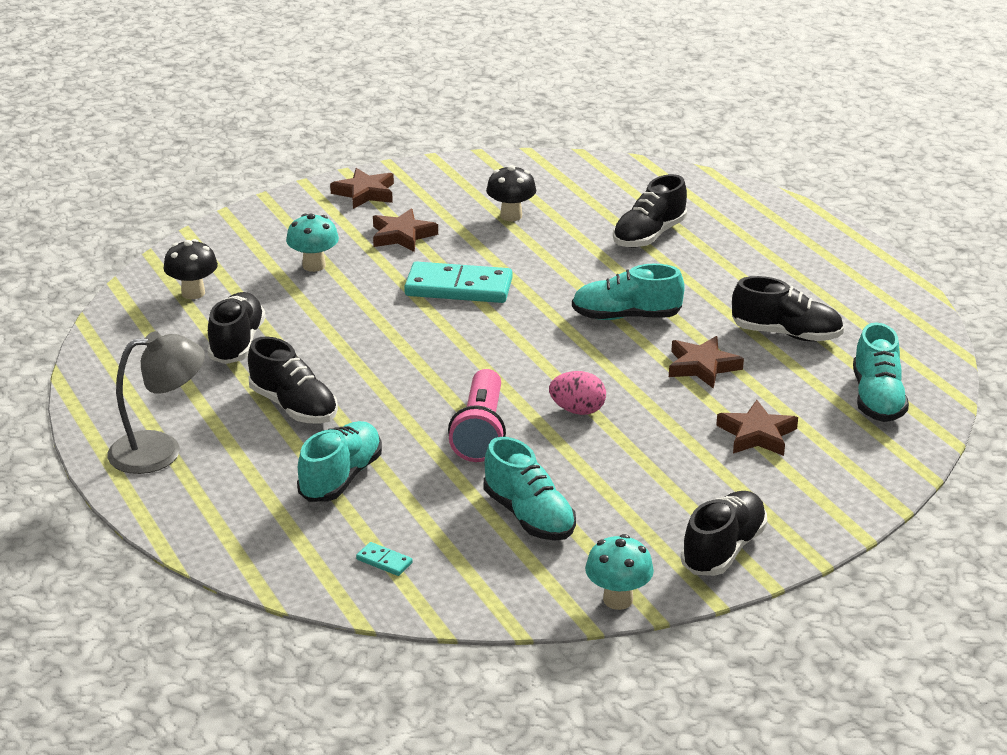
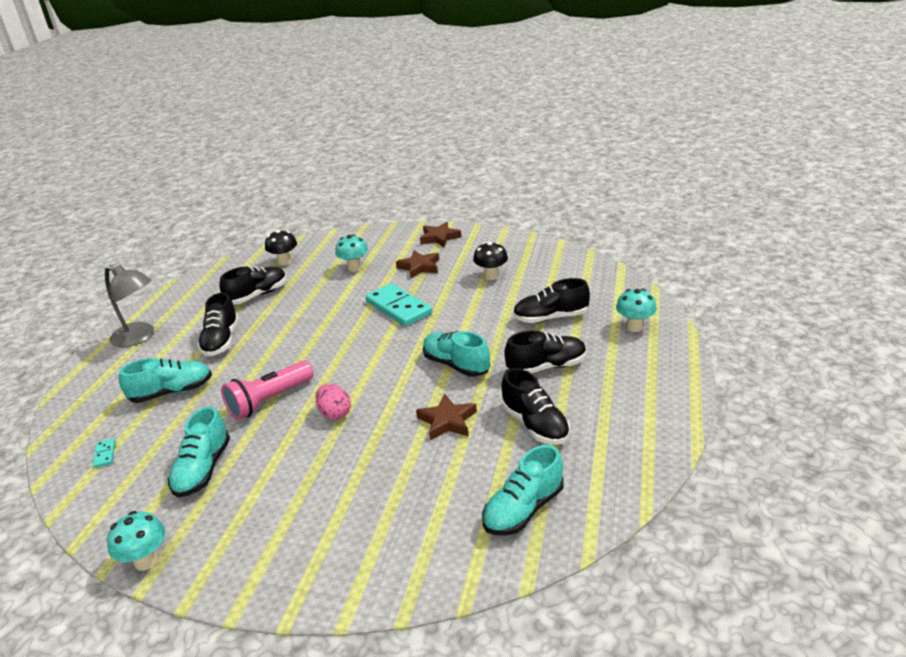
camera: 45 degrees right, 0 degrees up
black shoe [681,491,767,576] -> black shoe moved to [504,330,586,373]
brown star [716,400,798,456] -> none
none -> turquoise mushroom [616,289,657,332]

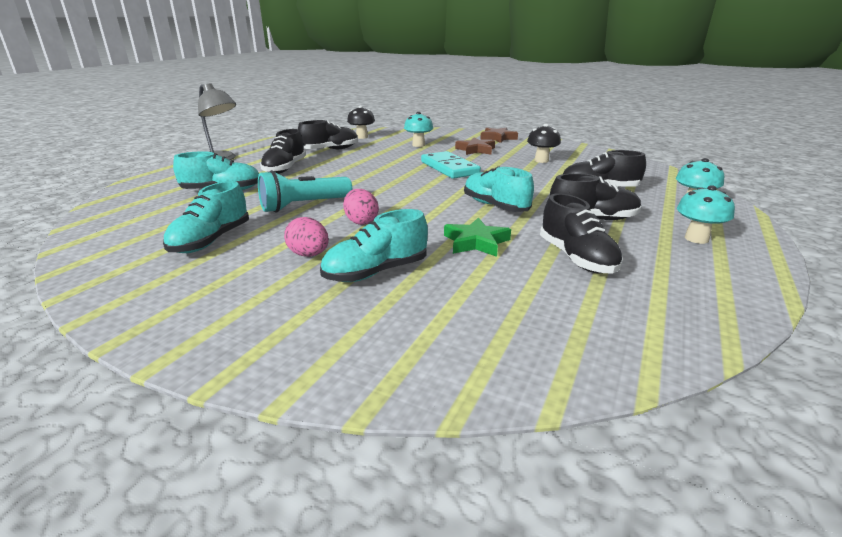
camera: 10 degrees right, 5 degrees down
turquoise domino [93,438,115,468] -> none
turquoise mushroom [107,511,165,571] -> turquoise mushroom moved to [677,185,735,244]
pink flashlight [221,361,314,420] -> turquoise flashlight [258,170,352,213]
brown star [416,394,477,440] -> green star [444,217,511,257]
turquoise shoe [482,445,564,536] -> turquoise shoe moved to [320,209,428,282]
none -> pink egg [284,217,329,257]

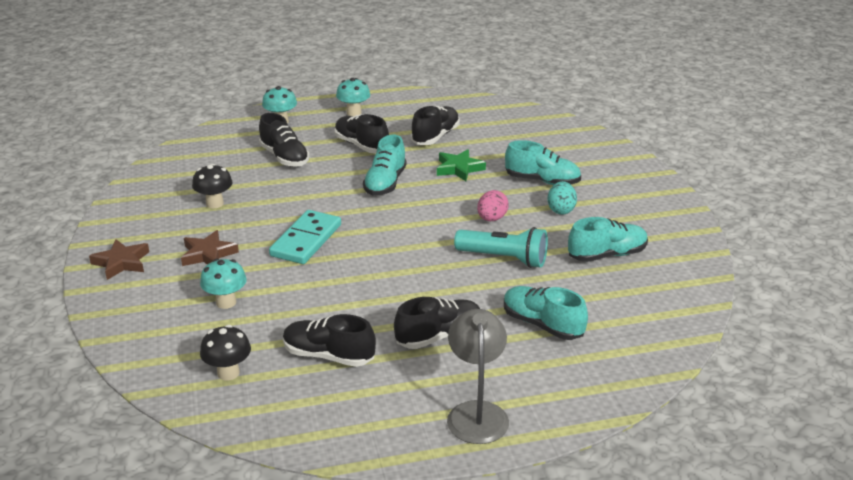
camera: 130 degrees left, 5 degrees up
pink egg [284,217,329,257] -> turquoise egg [548,181,577,215]

